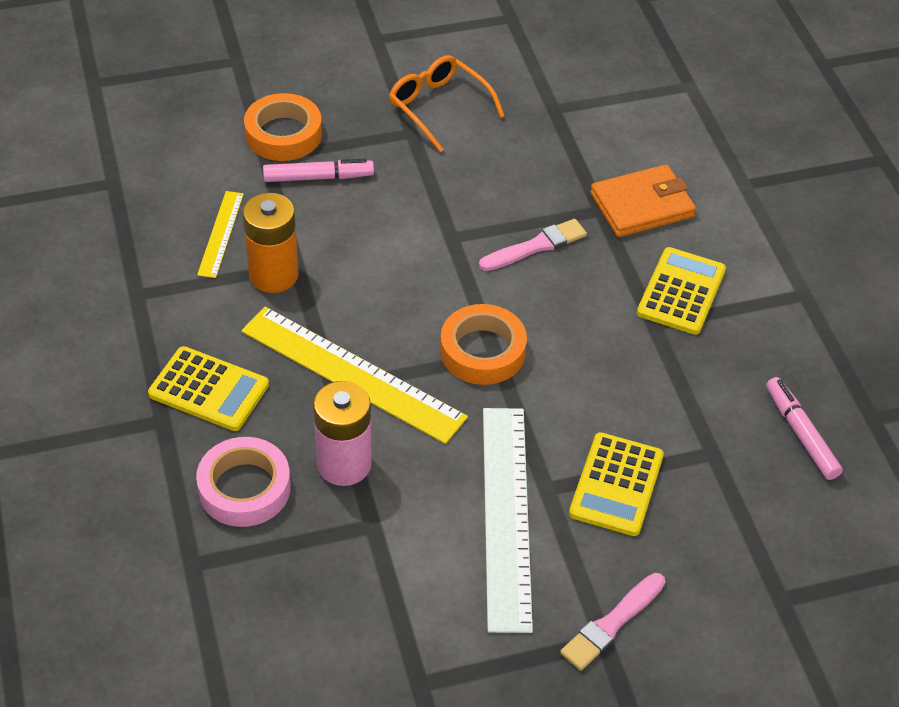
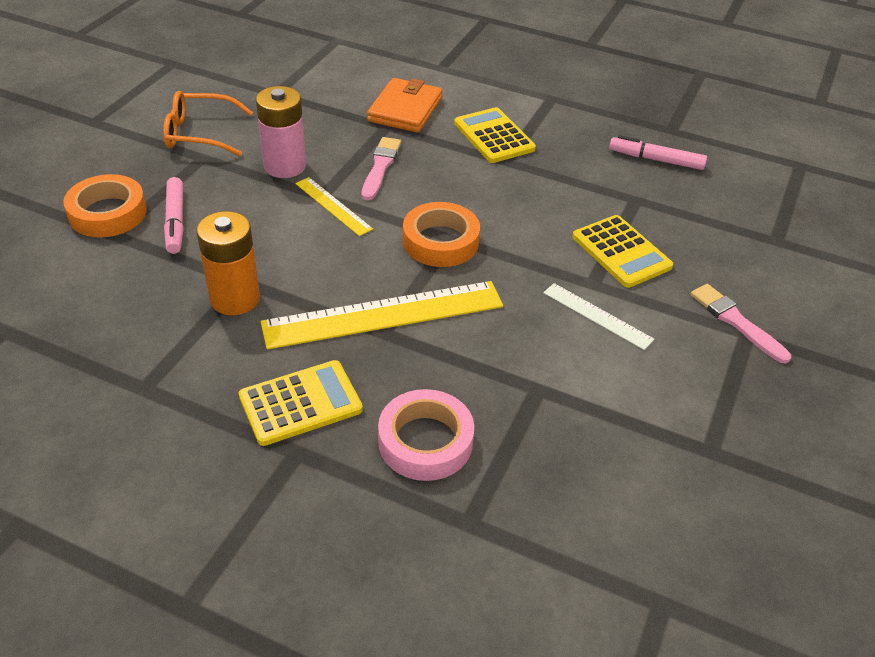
camera: 50 degrees left, 5 degrees down
yellow ruler [197,191,244,278] -> yellow ruler moved to [295,177,373,236]
pink marker [263,159,374,182] -> pink marker turned 135 degrees clockwise [164,177,184,254]
pink battery [313,381,372,486] -> pink battery moved to [256,86,306,178]
white ruler [483,408,533,633] -> white ruler [543,283,654,350], size x0.51
pink brush [560,573,666,671] -> pink brush turned 150 degrees clockwise [691,284,791,363]

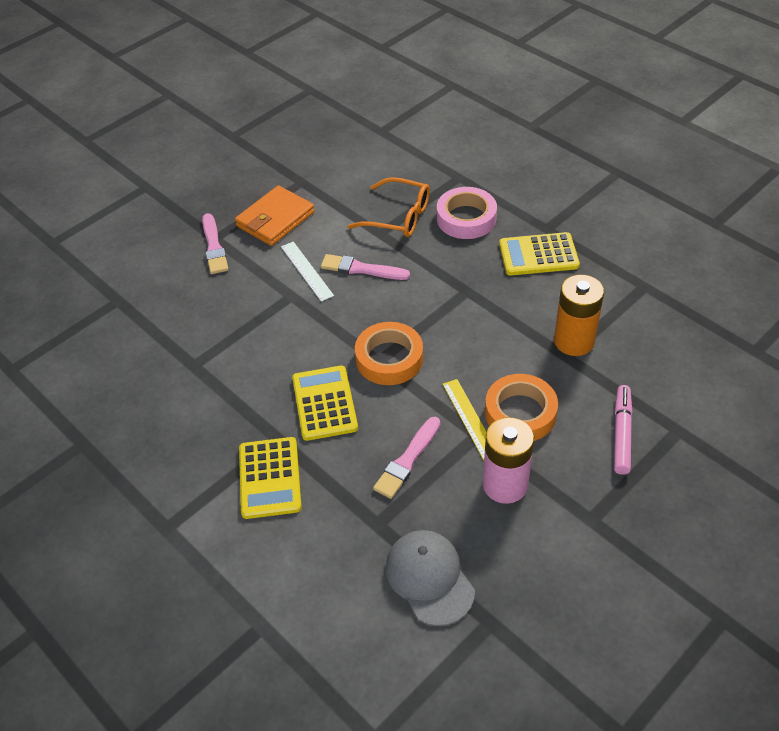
camera: 155 degrees left, 5 degrees up
orange tape [63,174,147,238] -> orange tape moved to [485,374,558,441]
orange glasses [163,91,253,156] -> orange glasses moved to [348,177,430,237]
yellow ruler [261,281,503,349] -> none
orange wallet [367,78,442,133] -> orange wallet moved to [235,185,315,246]
yellow calculator [572,215,673,288] -> yellow calculator moved to [292,365,358,441]
pink marker [609,135,707,170] -> none
none -> pink brush [321,254,410,280]
none -> grey cap [385,530,475,626]

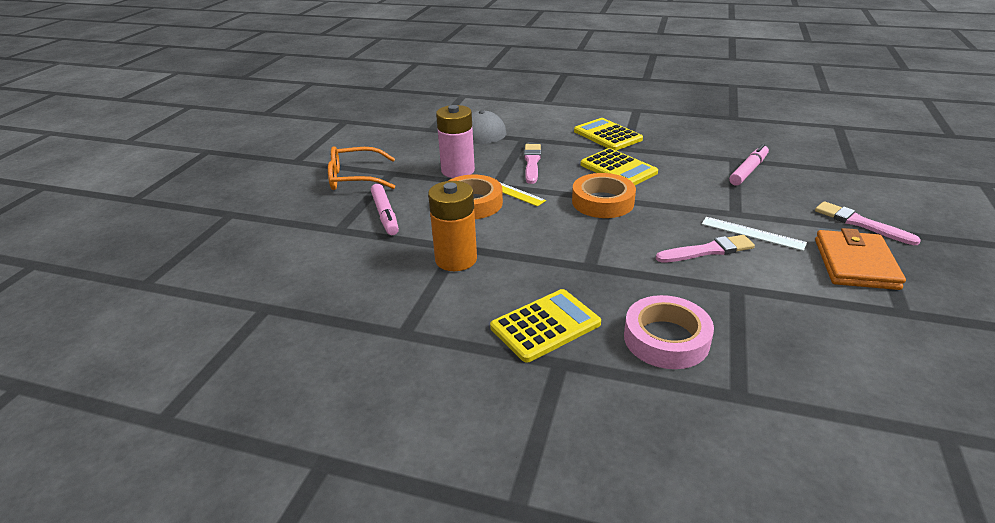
camera: 150 degrees right, 15 degrees down
orange glasses [348,177,430,237] -> orange glasses moved to [328,146,395,190]
none -> pink marker [729,144,769,186]

